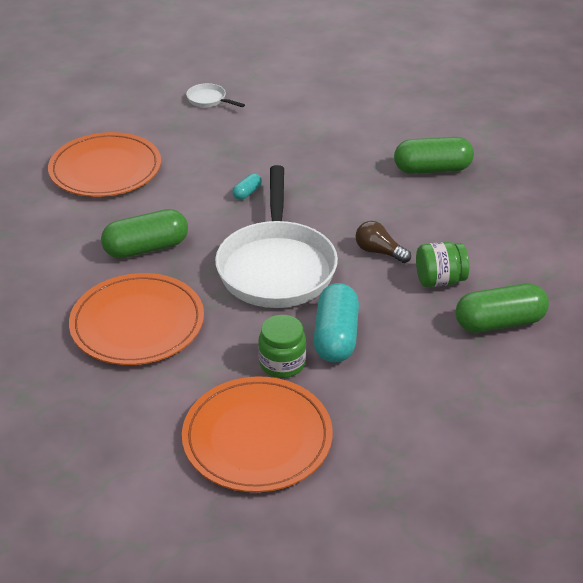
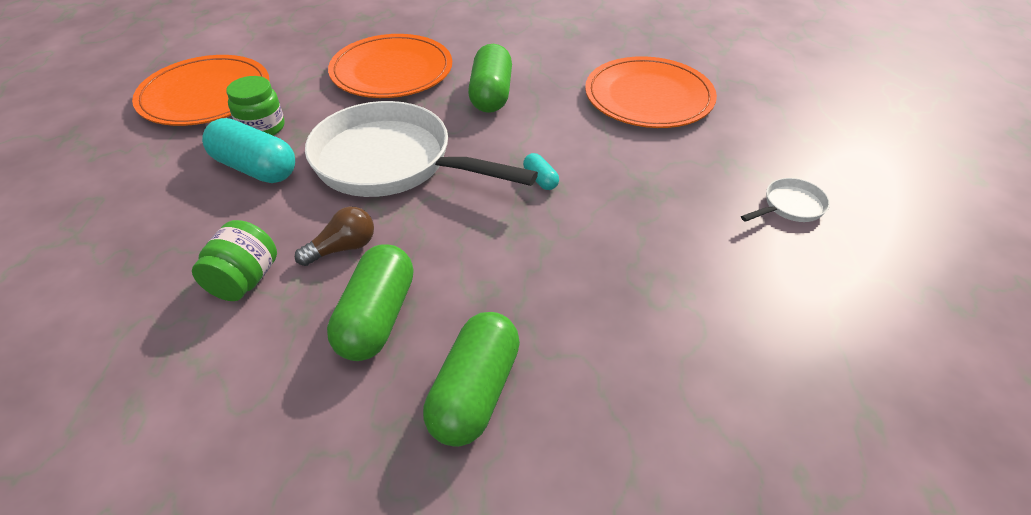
camera: 115 degrees right, 5 degrees up
green capsule [455,283,549,333] -> green capsule moved to [327,244,414,361]

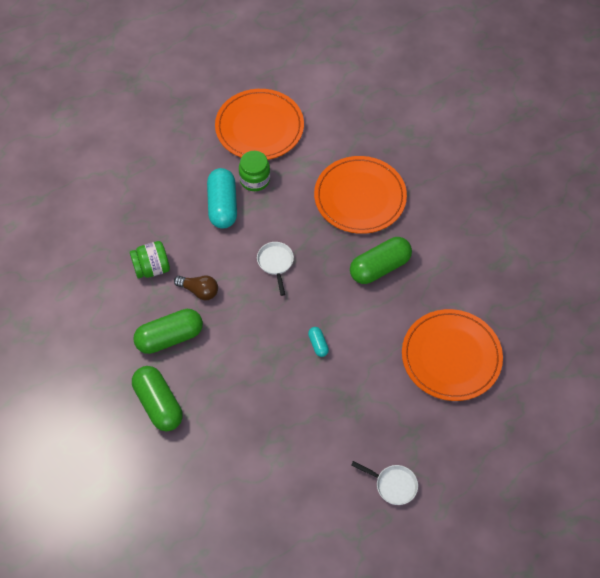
camera: 55 degrees right, 15 degrees up
white pan [305,101,538,197] -> white pan [257,242,294,296], size x0.40
green capsule [423,312,520,447] -> green capsule turned 75 degrees clockwise [132,366,183,431]
turquoise capsule [523,153,559,190] -> turquoise capsule turned 45 degrees counterclockwise [308,327,329,357]

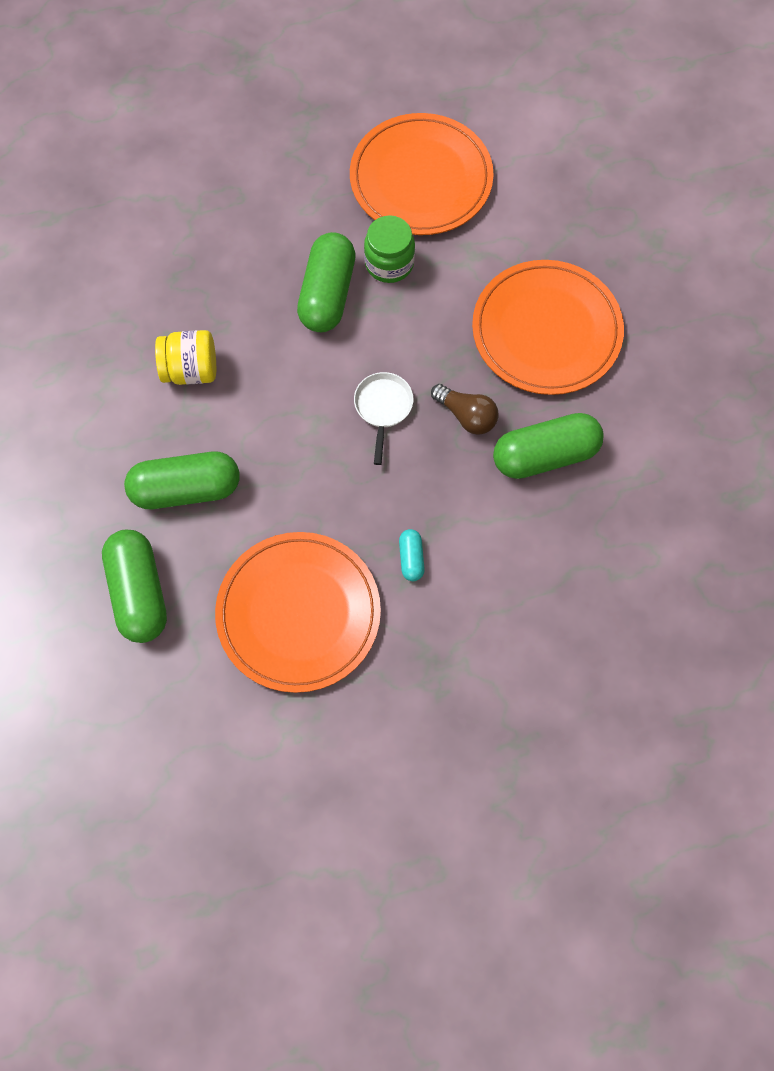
camera: 15 degrees right, 10 degrees up
green jar [130,241,170,278] -> yellow jar [155,330,216,385]
brown light bulb [174,275,218,300] -> brown light bulb moved to [431,384,499,435]
turquoise capsule [207,168,237,229] -> green capsule [297,232,356,332]
white pan [351,461,418,505] -> none
orange plate [402,309,503,401] -> orange plate moved to [215,532,381,693]

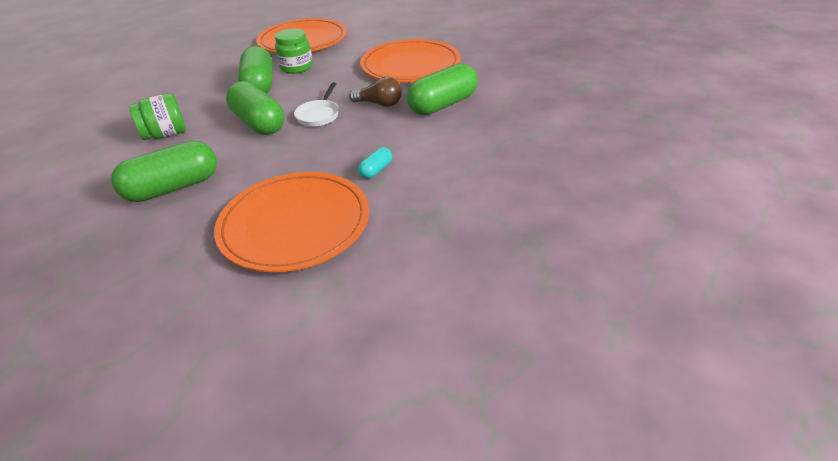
camera: 20 degrees left, 30 degrees down
green capsule [102,530,167,643] -> green capsule moved to [226,81,284,135]
yellow jar [155,330,216,385] -> green jar [129,93,186,140]
white pan [354,372,414,465] -> white pan turned 150 degrees counterclockwise [294,83,339,127]
turquoise capsule [399,529,425,581] -> turquoise capsule turned 60 degrees clockwise [358,147,392,179]

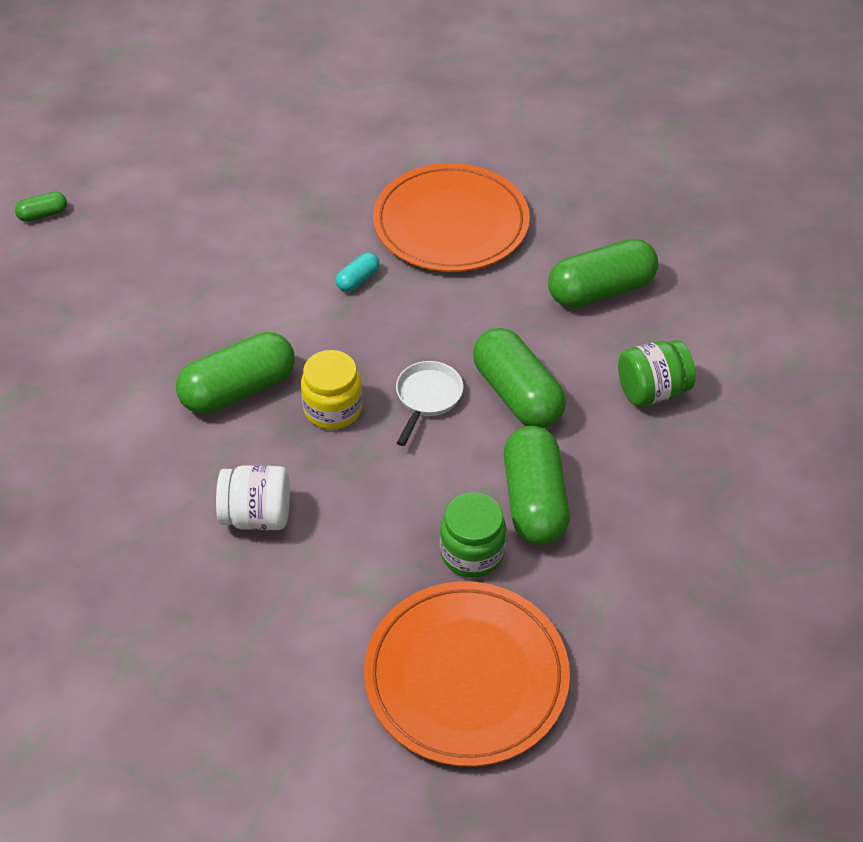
camera: 175 degrees left, 10 degrees up
brown light bulb [349,77,402,107] -> yellow jar [301,350,363,430]
orange plate [360,39,461,83] -> white jar [216,465,290,531]
none -> green capsule [15,192,67,222]

